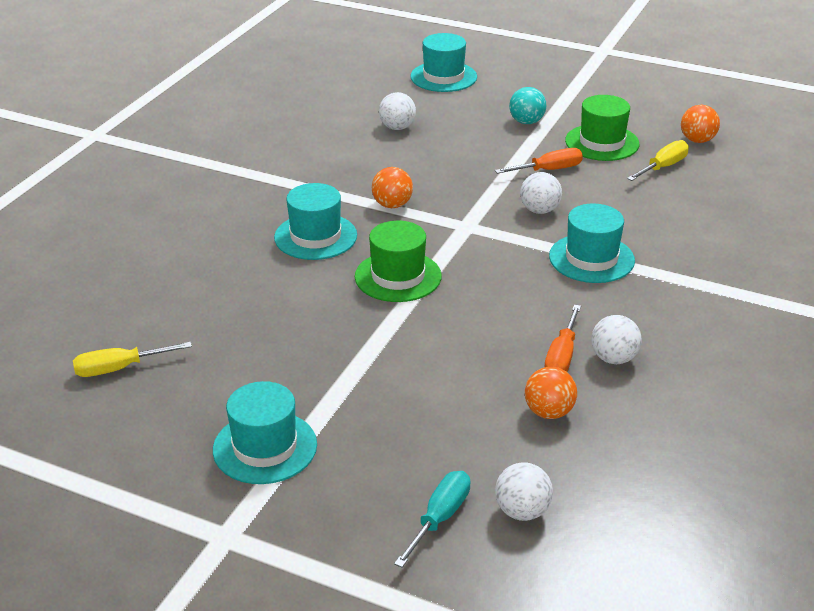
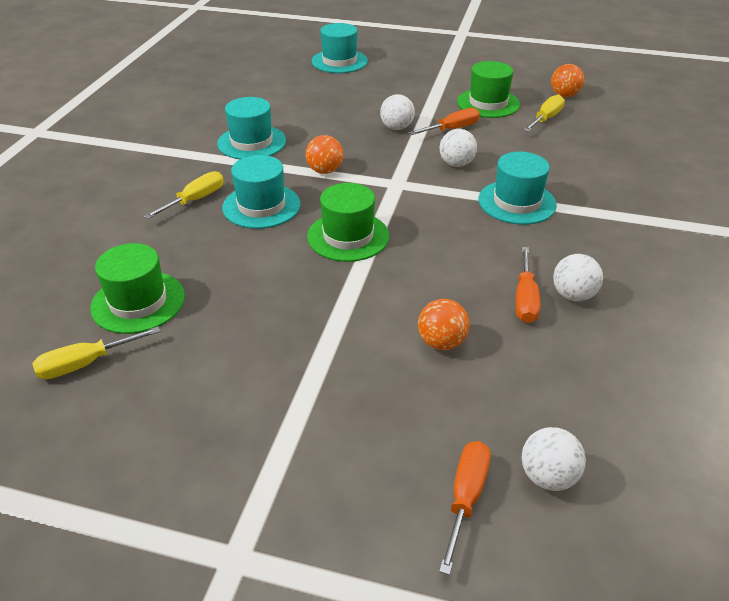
camera: 10 degrees left, 5 degrees up
turquoise hat [213,381,317,484] -> turquoise hat moved to [217,97,286,159]
white ball [379,92,416,130] -> white ball moved to [380,94,415,130]
turquoise screwdriver [394,471,470,568] -> orange screwdriver [439,441,491,575]
turquoise ball [509,87,546,124] -> none
orange ball [525,367,577,419] -> orange ball moved to [418,299,469,350]
none -> green hat [90,243,185,334]
none -> yellow screwdriver [143,171,224,219]

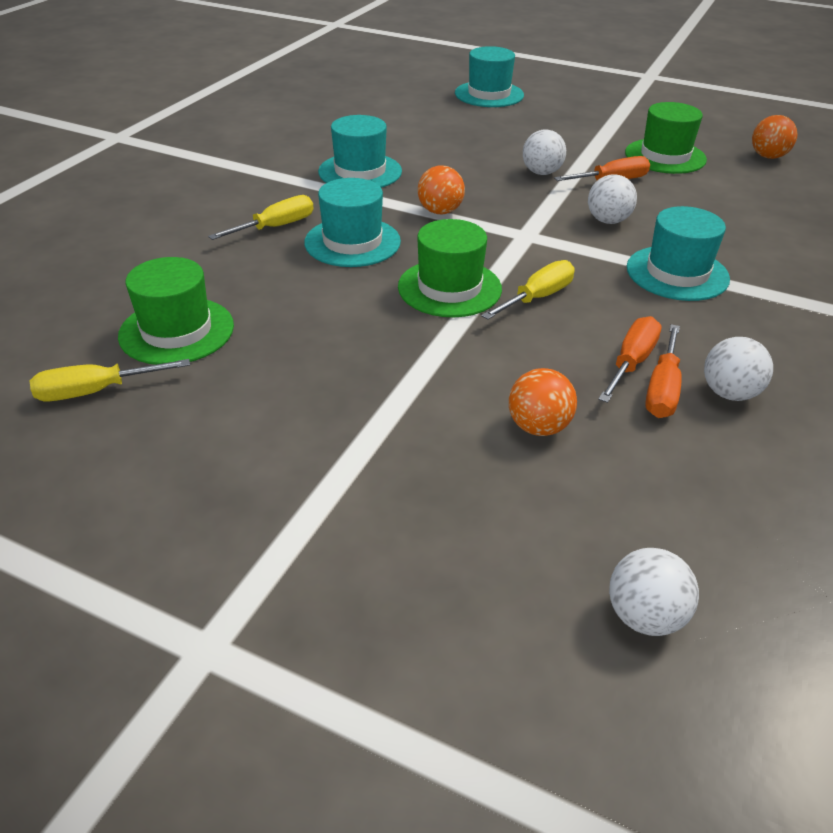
camera: 10 degrees right, 0 degrees up
orange screwdriver [439,441,491,575] -> orange screwdriver moved to [598,316,662,403]
yellow screwdriver [524,95,565,132] -> yellow screwdriver moved to [481,260,575,320]

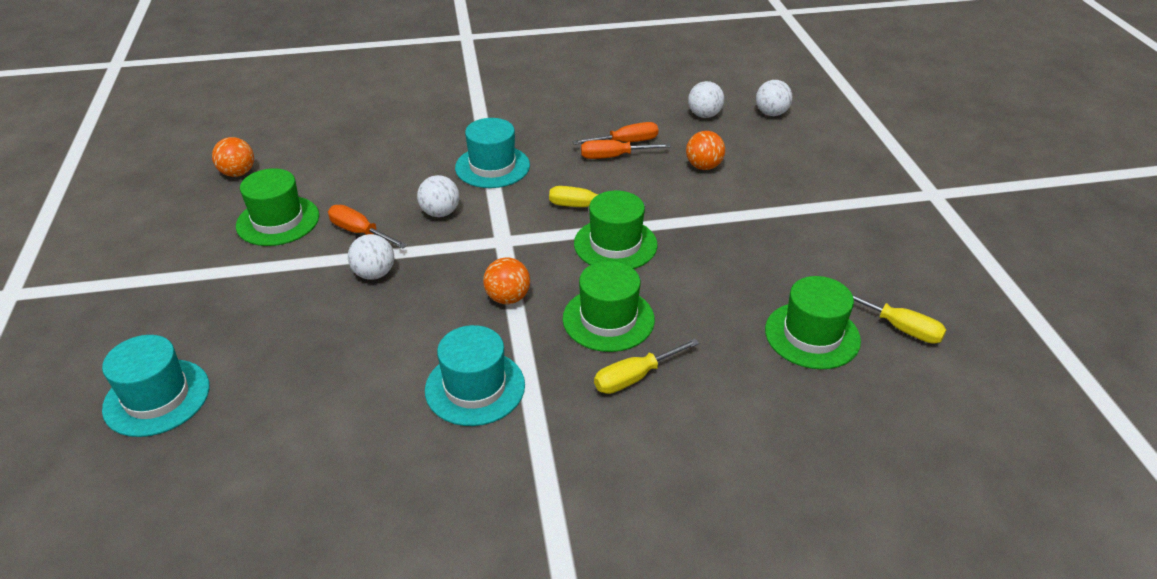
camera: 125 degrees left, 0 degrees up
yellow screwdriver [208,195,314,240] -> yellow screwdriver turned 45 degrees counterclockwise [594,339,699,394]
turquoise hat [304,178,401,267] -> green hat [563,261,655,352]
white ball [704,337,773,401] -> white ball moved to [688,81,724,118]

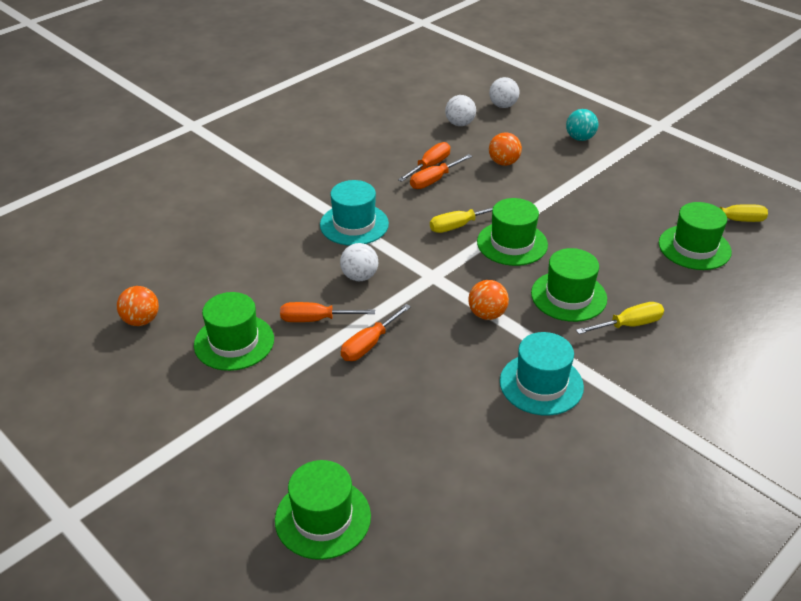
camera: 35 degrees left, 0 degrees up
turquoise hat [102,335,210,437] -> green hat [275,460,371,560]
white ball [348,234,394,280] -> orange screwdriver [341,304,411,361]
yellow screwdriver [594,339,699,394] -> yellow screwdriver turned 135 degrees counterclockwise [576,302,664,334]
none -> turquoise ball [566,109,598,141]

